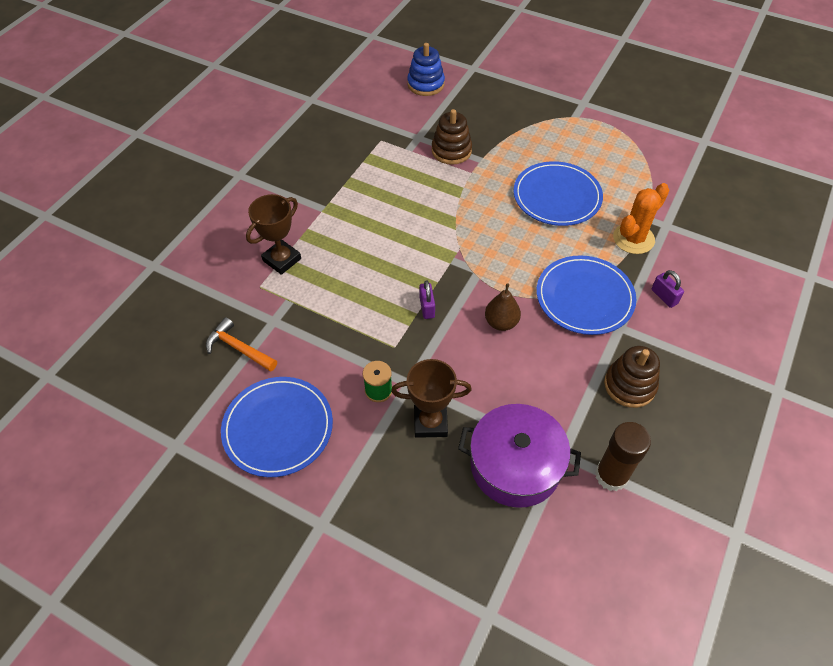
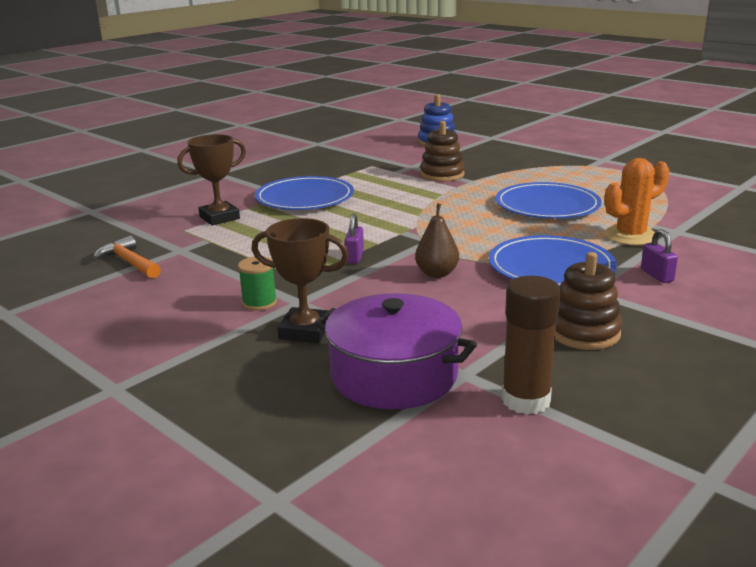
camera: 15 degrees right, 30 degrees down
blue plate [221,377,333,477] -> blue plate moved to [255,176,354,210]

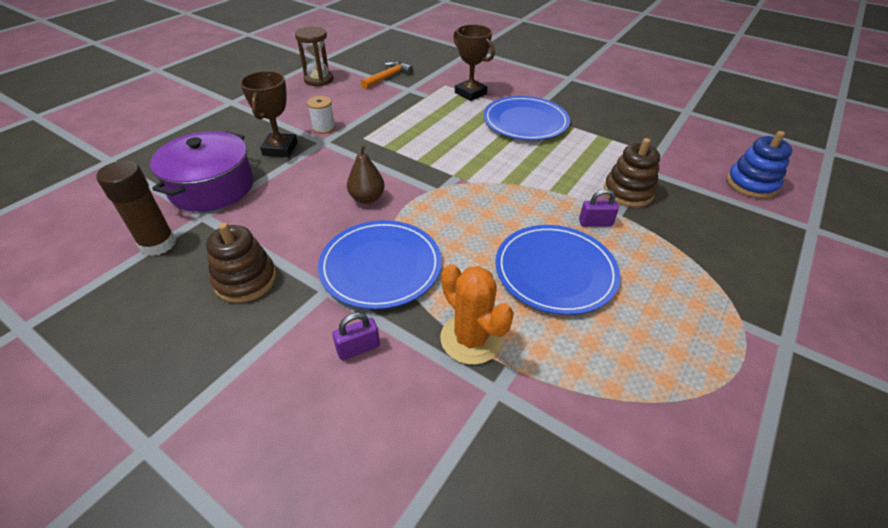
camera: 80 degrees right, 20 degrees up
green spool [238,257,277,311] -> white spool [307,96,335,134]
purple padlock [345,214,364,264] -> purple padlock moved to [579,189,619,227]
none -> brown hourglass [295,27,333,86]

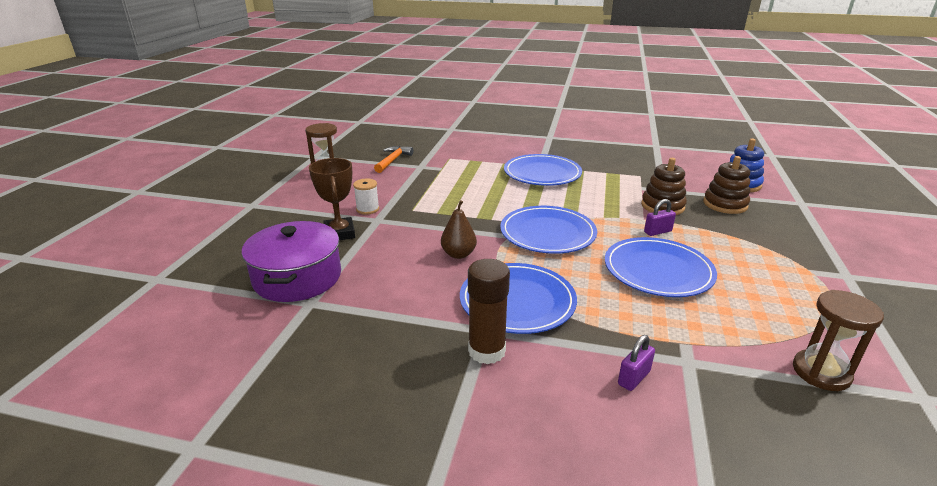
camera: 20 degrees left, 15 degrees down
brown glue stick [96,160,176,256] -> brown glue stick moved to [468,259,510,364]
brown stacking toy [206,222,277,303] -> brown stacking toy moved to [703,156,750,214]
purple padlock [332,313,380,360] -> purple padlock moved to [618,335,655,391]
orange cactus [440,264,514,365] -> none
brown trophy [453,24,495,101] -> none
none -> blue plate [500,206,597,254]
none -> brown hourglass [793,290,884,391]

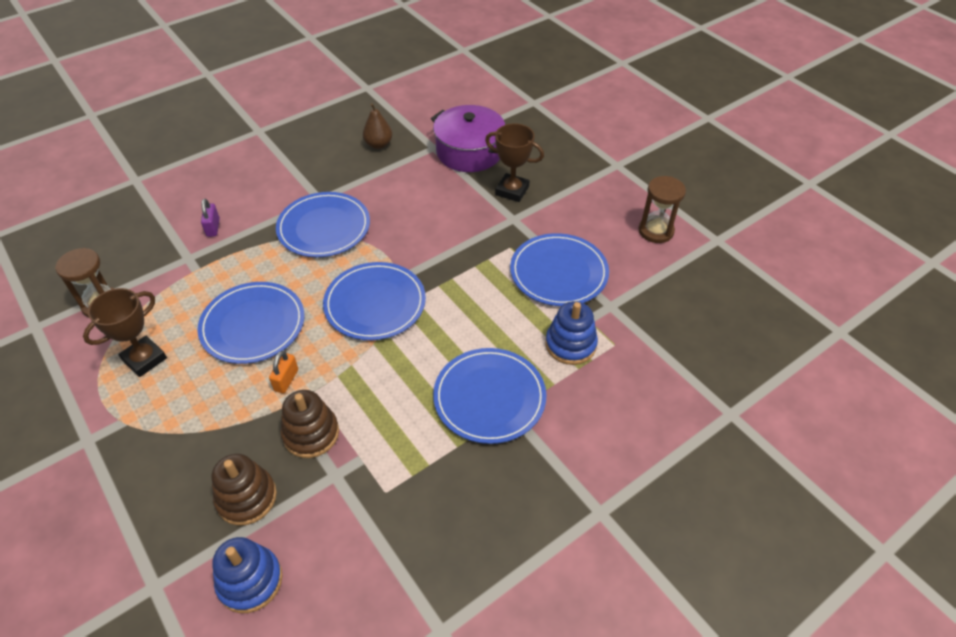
camera: 130 degrees right, 20 degrees up
white spool [353,179,379,214] -> none
orange hammer [374,146,413,173] -> none
brown pear [441,200,477,259] -> brown pear moved to [363,103,392,149]
brown glue stick [468,259,510,364] -> none
purple padlock [644,199,676,236] -> orange padlock [269,351,298,393]
none -> brown trophy [83,288,167,377]
none -> blue plate [510,233,609,306]
none -> blue stacking toy [545,301,598,365]

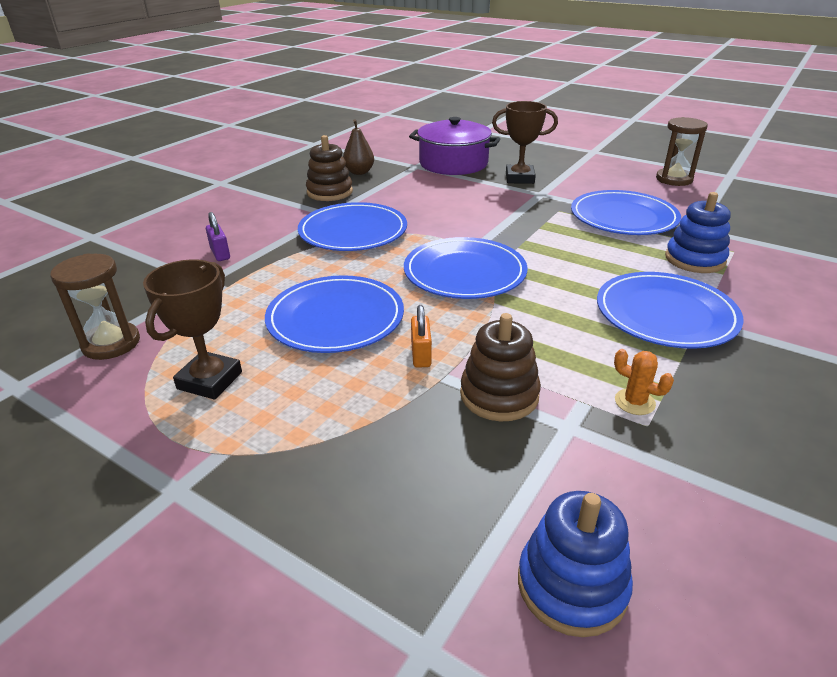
camera: 20 degrees left, 15 degrees down
brown stacking toy [211,454,277,526] -> brown stacking toy moved to [306,135,353,201]
none -> orange cactus [614,349,674,415]

